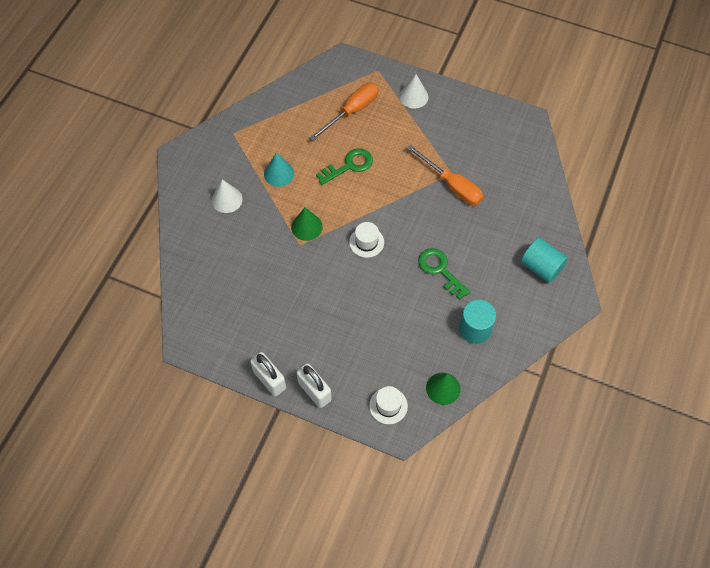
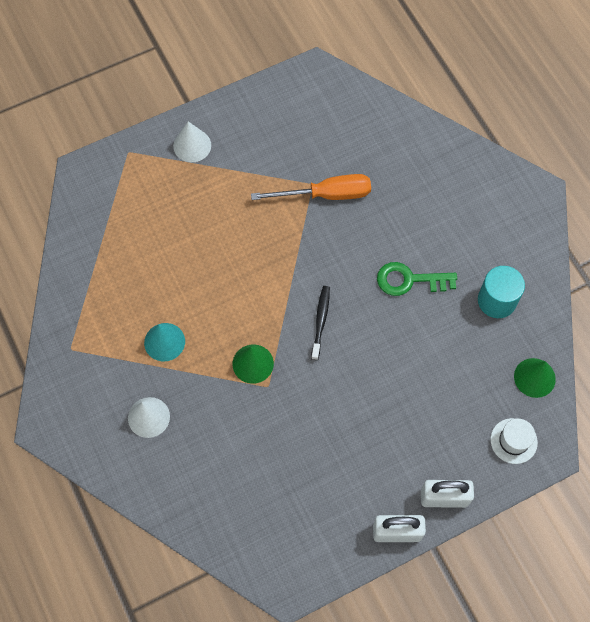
camera: 50 degrees left, 5 degrees up
orange screwdriver [310,83,379,141] -> none
green key [316,148,373,185] -> none
white hat [349,222,384,258] -> black toothbrush [311,286,330,360]
turquoise cylinder [521,238,568,283] -> none

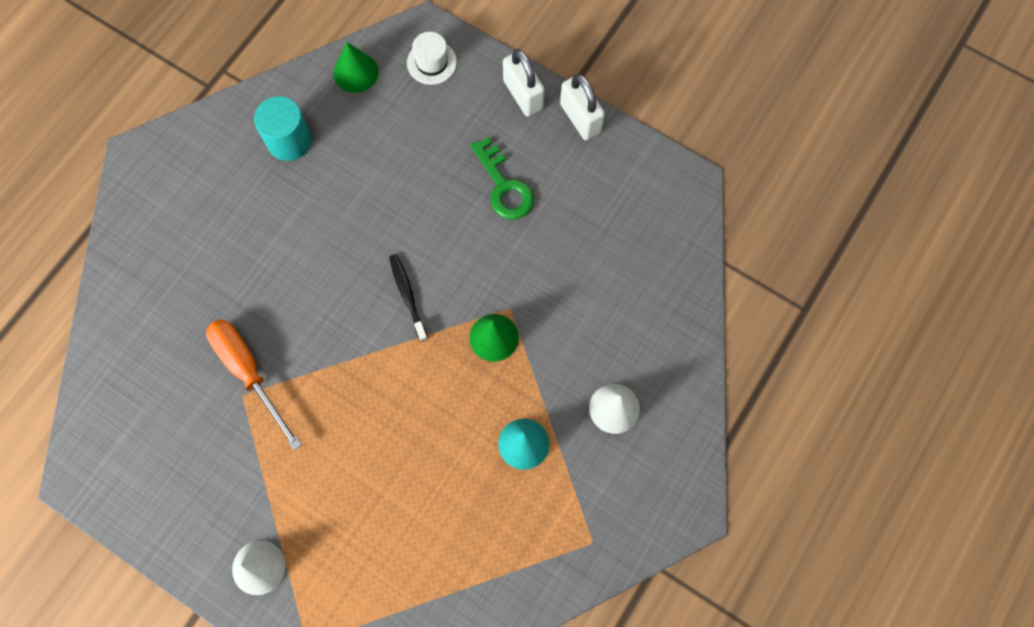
camera: 120 degrees left, 5 degrees up
black toothbrush [311,286,330,360] -> black toothbrush turned 90 degrees clockwise [389,254,428,342]
green key [377,262,457,296] -> green key moved to [471,137,534,219]

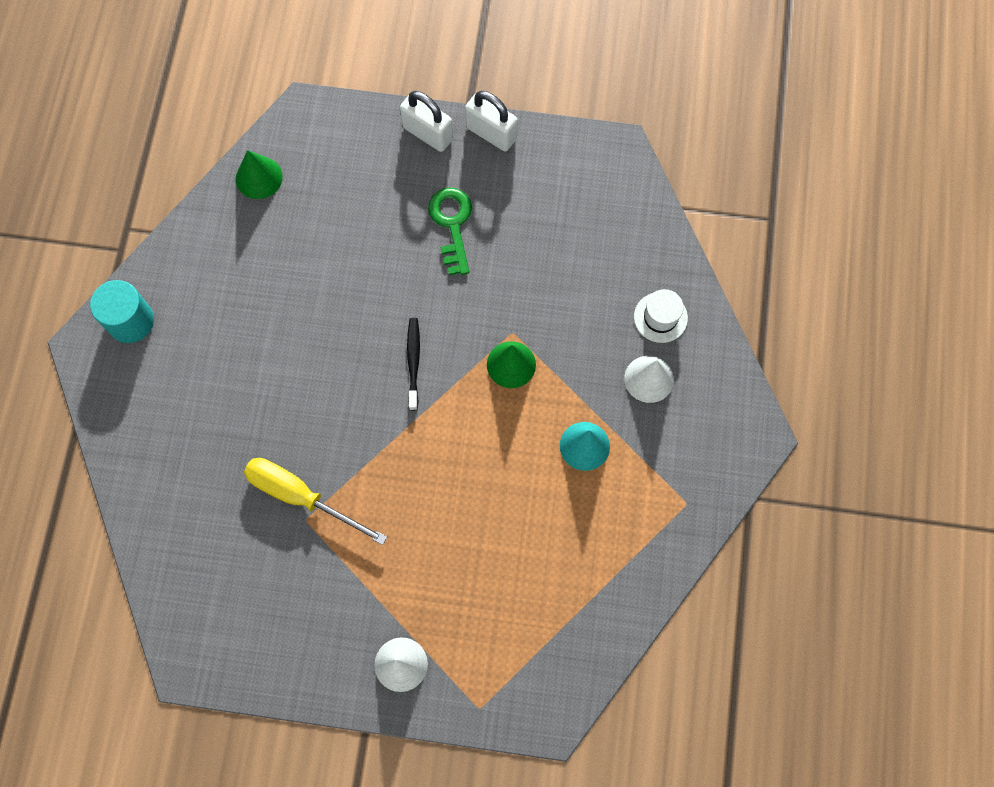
camera: 25 degrees left, 0 degrees up
orange screwdriver [206,319,302,450] -> yellow screwdriver [244,458,387,545]
turquoise cylinder [254,96,312,161] -> turquoise cylinder moved to [90,280,154,343]
black toothbrush [389,254,428,342] -> black toothbrush turned 45 degrees clockwise [407,318,420,410]
white hat [407,32,457,85] -> white hat moved to [634,289,688,343]
green key [471,137,534,219] -> green key turned 135 degrees counterclockwise [428,188,472,275]

